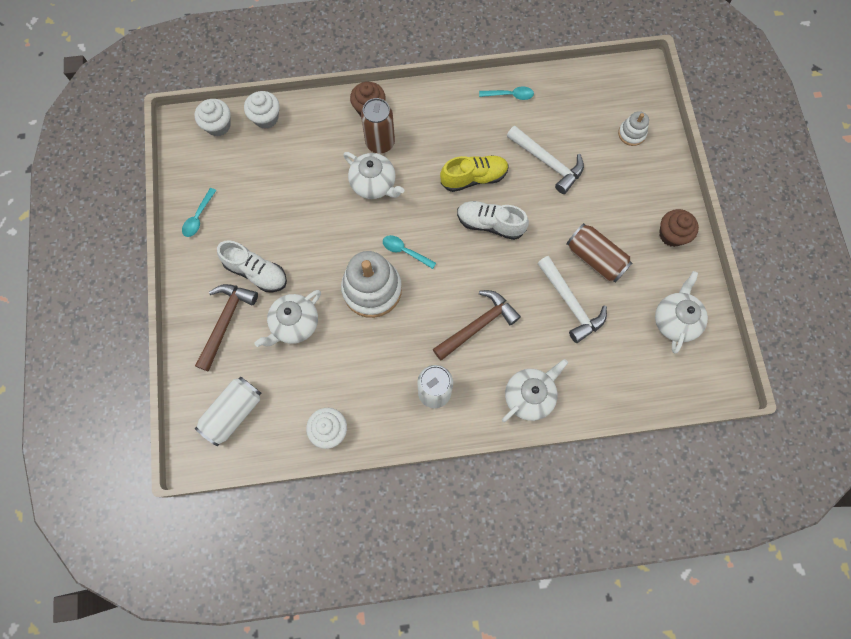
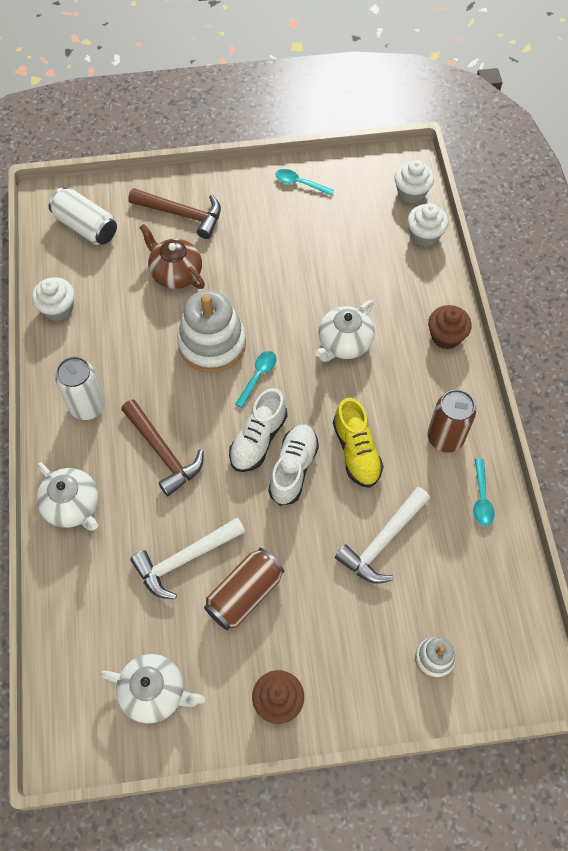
camera: 90 degrees right, 10 degrees down
white shoe [217,240,287,292] -> white shoe moved to [229,388,287,472]
white teapot [254,290,321,347] -> brown teapot [139,224,205,289]
brown can [361,98,395,153] -> brown can moved to [427,389,476,452]

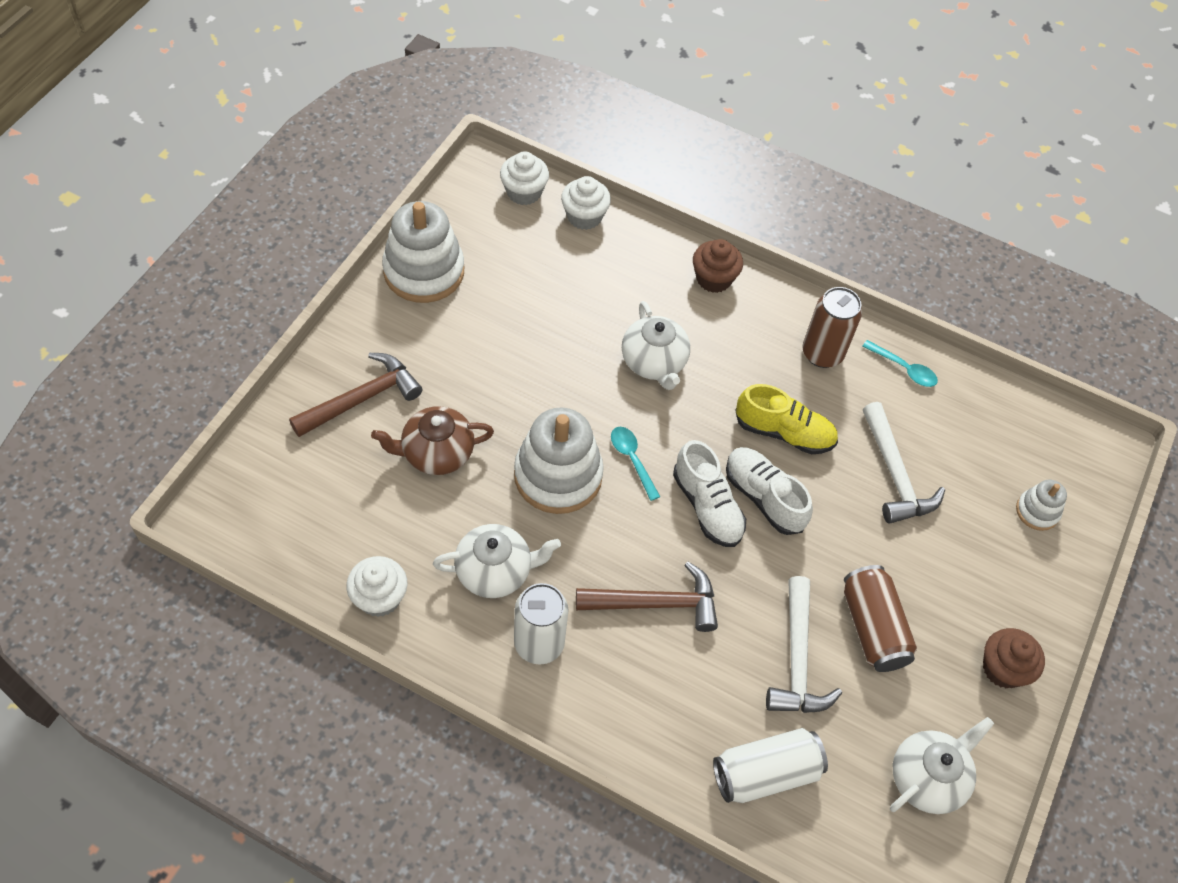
camera: 60 degrees left, 5 degrees down
white teapot [36,462,99,531] -> white teapot moved to [433,524,561,598]
white can [49,187,117,245] -> white can moved to [713,728,828,803]
turquoise spoon [275,169,334,196] -> white stacking toy [382,201,464,303]

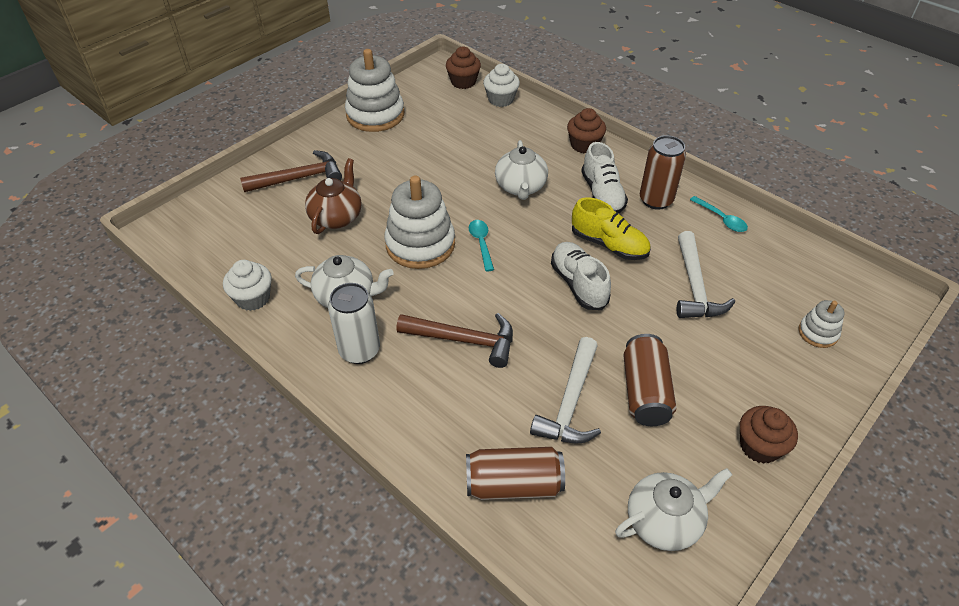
camera: 20 degrees right, 10 degrees down
brown teapot [371,406,494,475] -> brown teapot turned 105 degrees clockwise [305,158,362,234]
white cupcake [500,151,549,205] -> brown cupcake [446,47,481,89]
white shoe [673,440,746,547] -> white shoe moved to [581,142,628,213]
white can [713,728,828,803] -> brown can [466,447,565,500]

